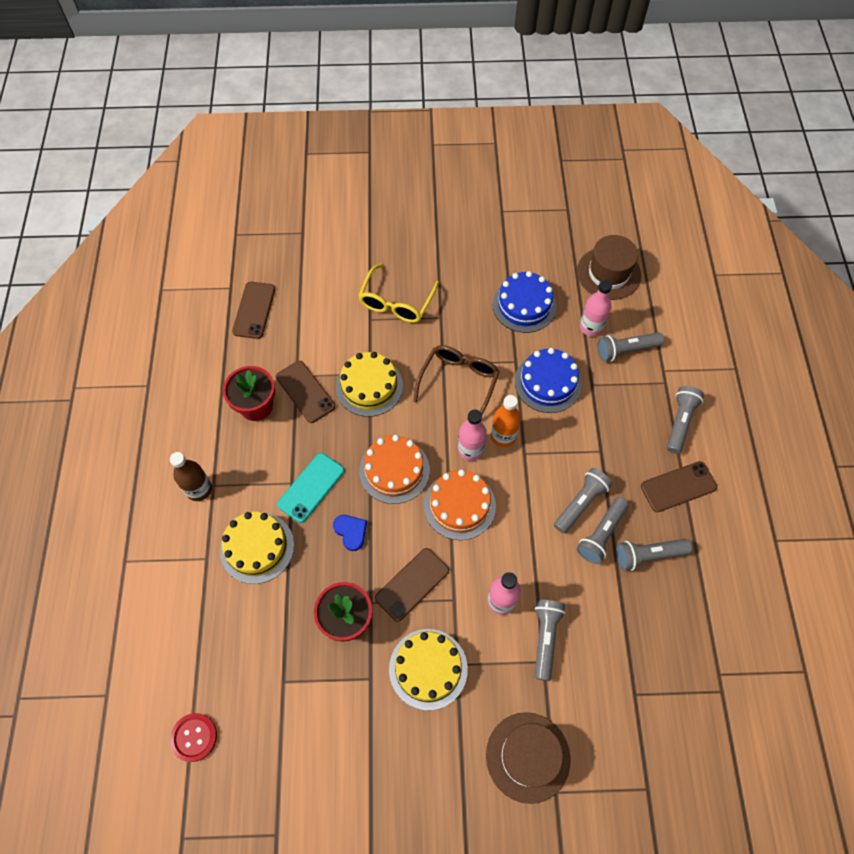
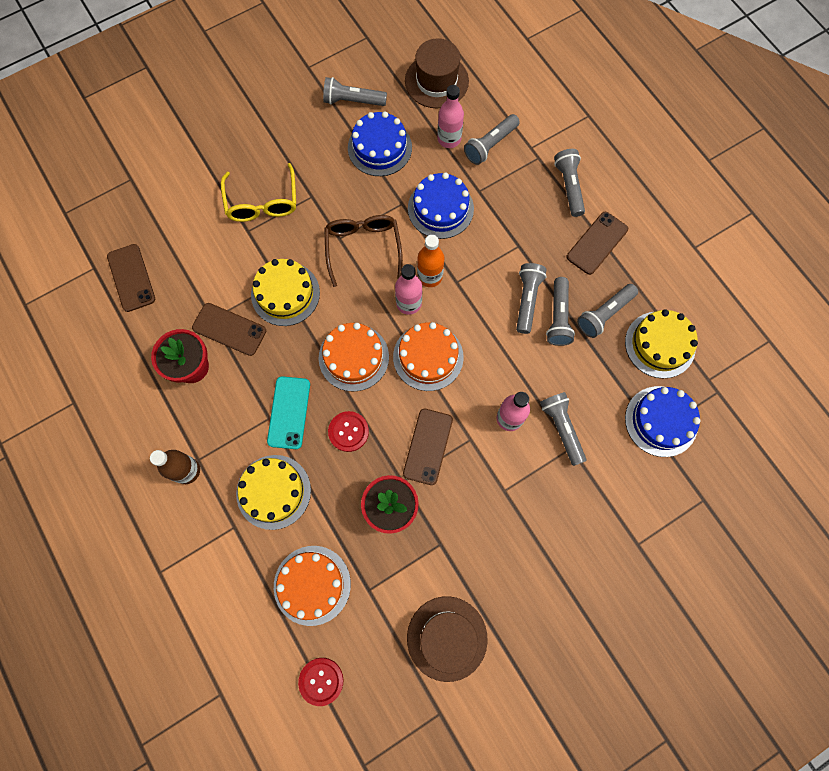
camera: 30 degrees left, 10 degrees up
blue heart [333,515,367,551] -> red button [328,411,369,452]
yellow cake [389,629,468,710] -> yellow cake moved to [625,309,698,379]
brown hat [486,712,571,804] -> brown hat moved to [407,596,488,682]
none -> orange cake [274,546,351,626]
none -> grey flashlight [323,77,387,106]
none -> blue cake [625,386,701,457]

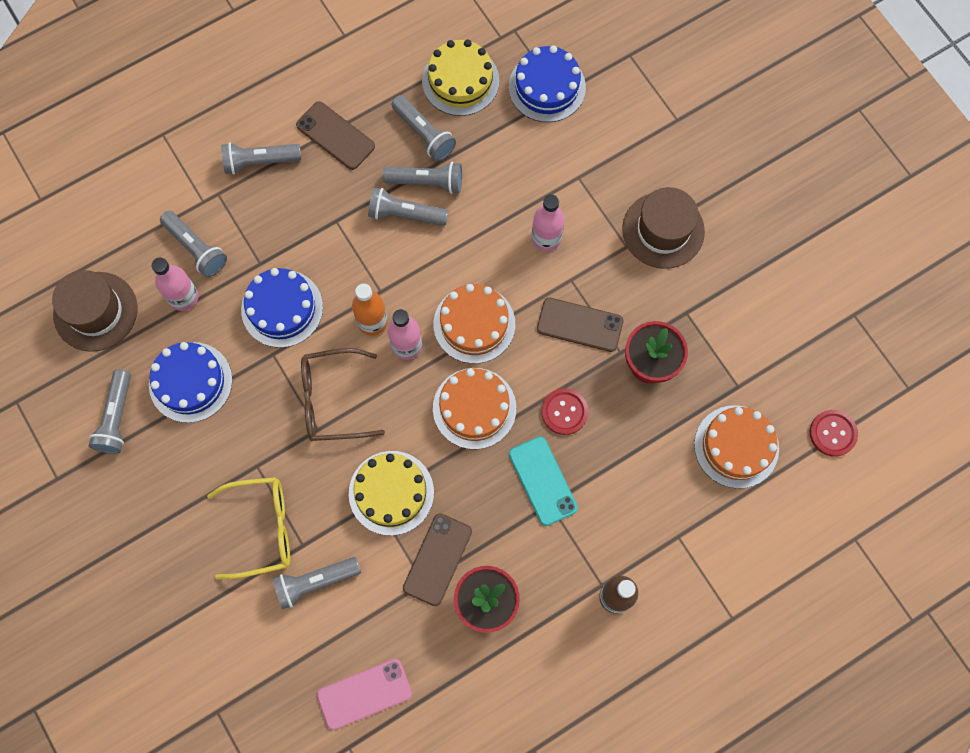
camera: 90 degrees left, 0 degrees up
brown phone [107,244,155,312] -> pink phone [317,659,412,730]
yellow cake [236,455,311,530] -> none
turquoise phone [267,376,310,449] -> turquoise phone turned 60 degrees clockwise [509,436,578,526]
brown hat [407,596,488,682] -> brown hat moved to [622,187,705,269]
grey flashlight [540,392,586,466] -> grey flashlight moved to [272,557,361,609]

